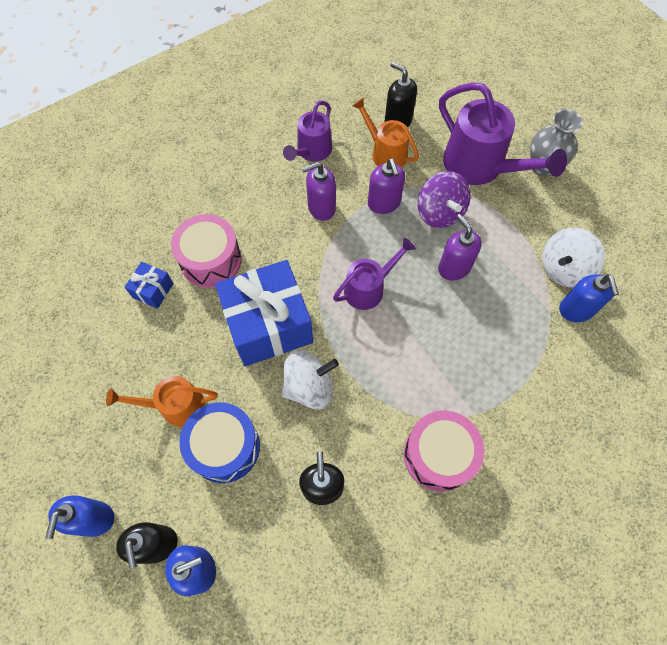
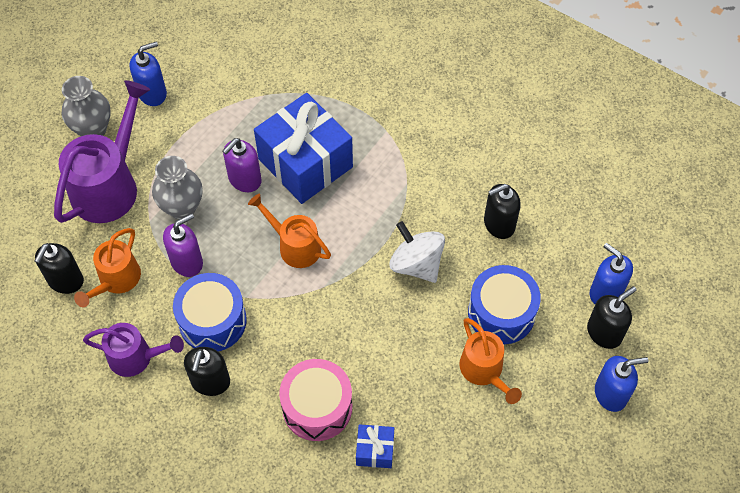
camera: 110 degrees left, 5 degrees down
blue gift [215,260,313,366] -> blue gift moved to [254,93,353,204]
purple soap dispenser [302,162,336,221] -> blue drum [173,273,247,352]
purple watering can [333,238,416,310] -> orange watering can [248,193,331,268]
pink drum [404,411,484,492] -> none
purple spinning top [417,171,470,228] -> grey vase [152,156,202,219]
white spinning top [542,228,605,288] -> none
blue soap dispenser [559,274,619,322] -> blue soap dispenser moved to [130,42,167,106]
none -> black soap dispenser [184,347,230,396]

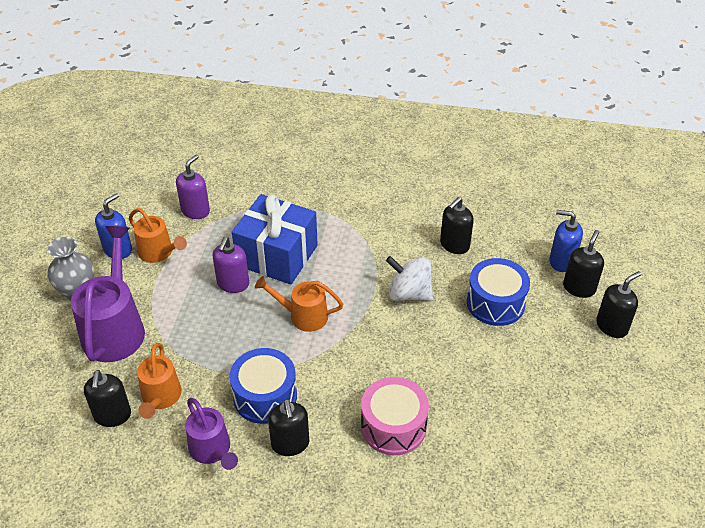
camera: 25 degrees left, 15 degrees down
purple watering can [83,323,184,377] -> purple watering can turned 75 degrees clockwise [185,398,238,470]
grey vase [152,156,202,219] -> none
purple soap dispenser [163,213,203,277] -> purple soap dispenser moved to [176,155,210,219]
blue gift [356,424,394,468] -> none
orange watering can [459,318,522,404] -> orange watering can moved to [129,208,187,263]
blue soap dispenser [595,356,649,412] -> black soap dispenser [596,271,641,338]

